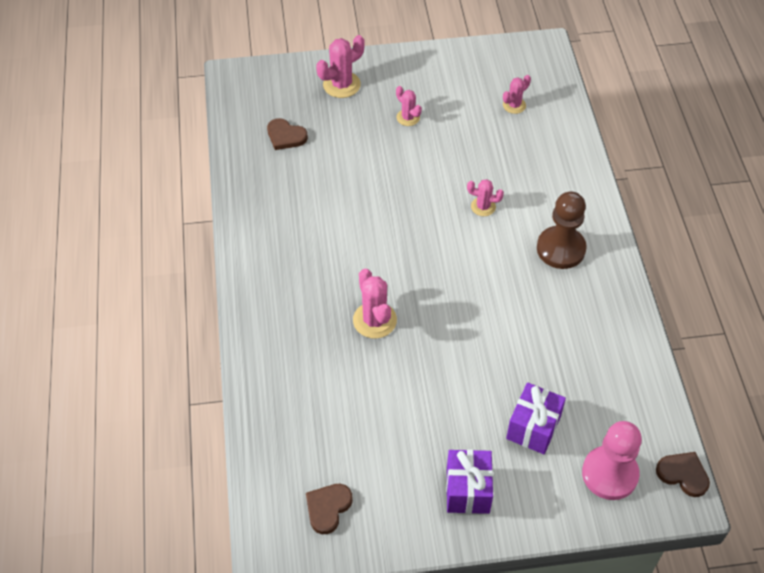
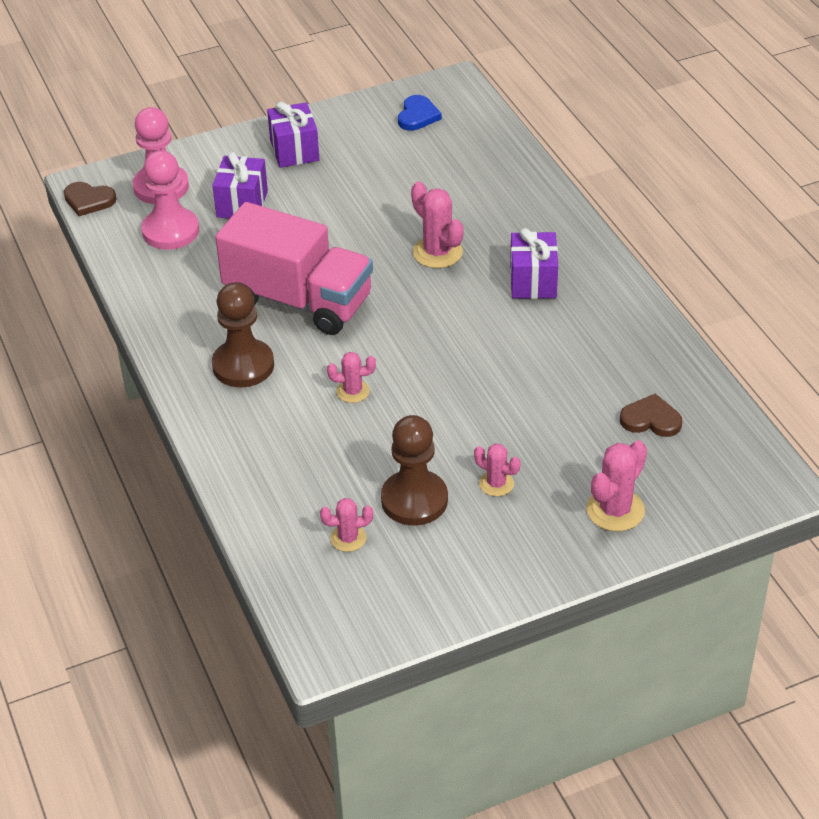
camera: 165 degrees right, 10 degrees down
brown heart [306,484,353,534] -> blue heart [398,95,442,131]
pink cactus [503,75,531,114] -> pink cactus turned 45 degrees clockwise [320,498,373,552]
none -> pink pawn [141,150,199,250]
none -> pink truck [215,202,373,335]
none -> brown pawn [381,415,448,526]
none -> purple gift [510,228,558,299]

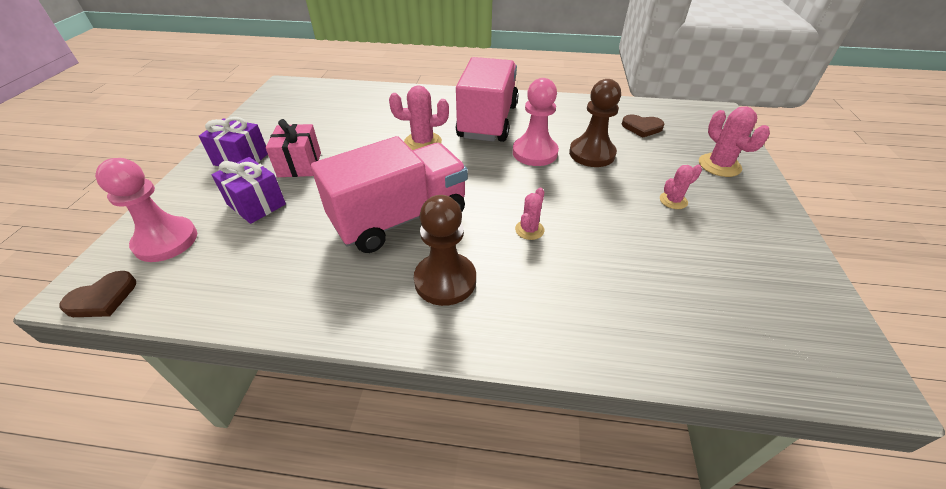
camera: 60 degrees left, 0 degrees up
pink pawn [141,150,199,250] -> pink pawn moved to [513,78,559,166]
pink cactus [320,498,373,552] -> none
brown pawn [381,415,448,526] -> brown pawn moved to [569,79,621,167]
blue heart [398,95,442,131] -> none
purple gift [510,228,558,299] -> pink truck [456,57,519,142]
brown heart [620,394,682,437] -> brown heart turned 120 degrees counterclockwise [622,115,664,138]
none -> pink gift [266,119,321,177]

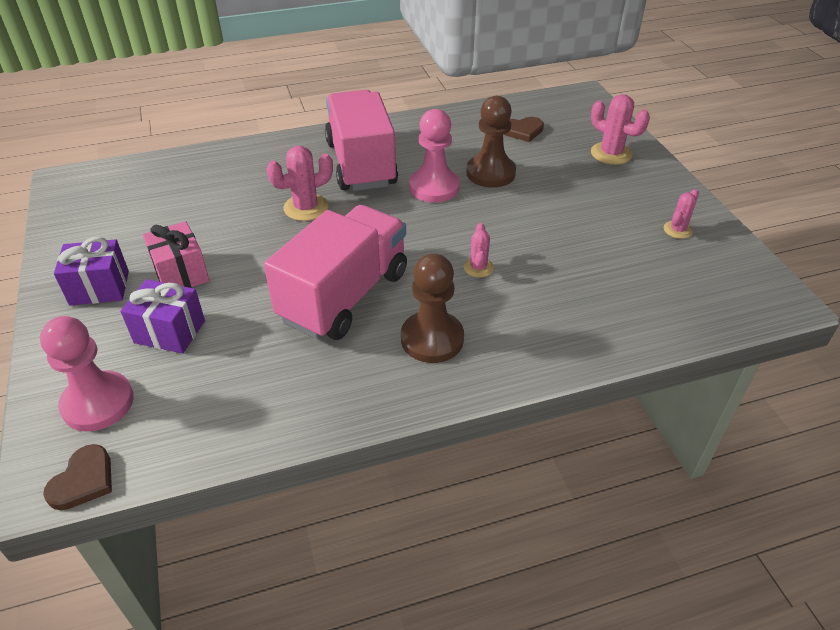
camera: 25 degrees left, 0 degrees up
pink cactus [660,165,702,209] -> pink cactus moved to [664,189,699,239]

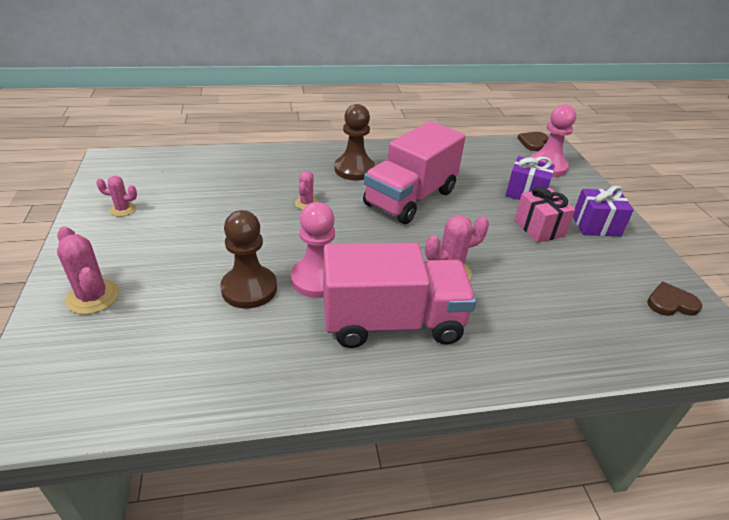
camera: 175 degrees left, 5 degrees down
pink truck [325,90,398,191] -> pink truck turned 90 degrees counterclockwise [323,243,477,348]
brown heart [504,117,544,142] -> brown heart moved to [647,282,702,316]
pink cactus [664,189,699,239] -> pink cactus turned 45 degrees clockwise [96,176,137,217]

